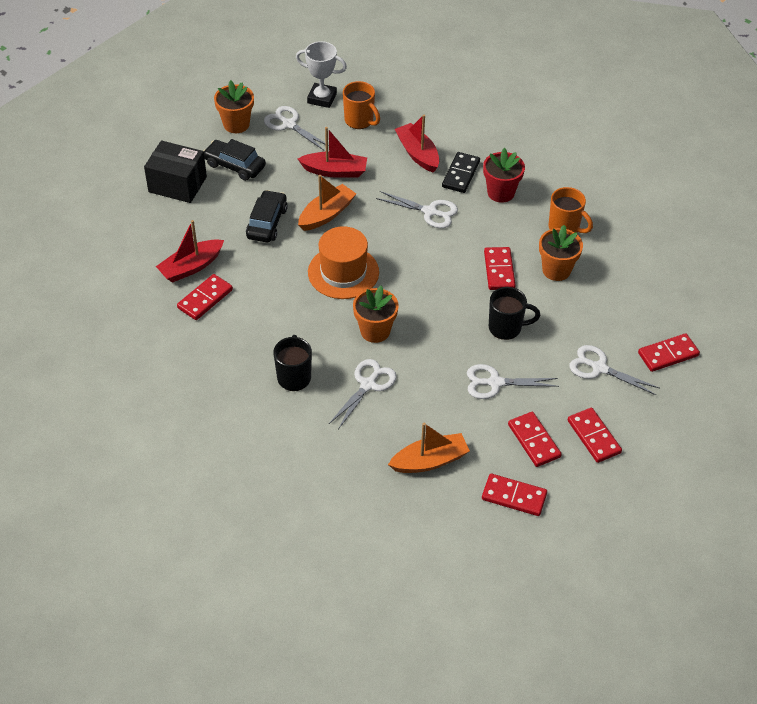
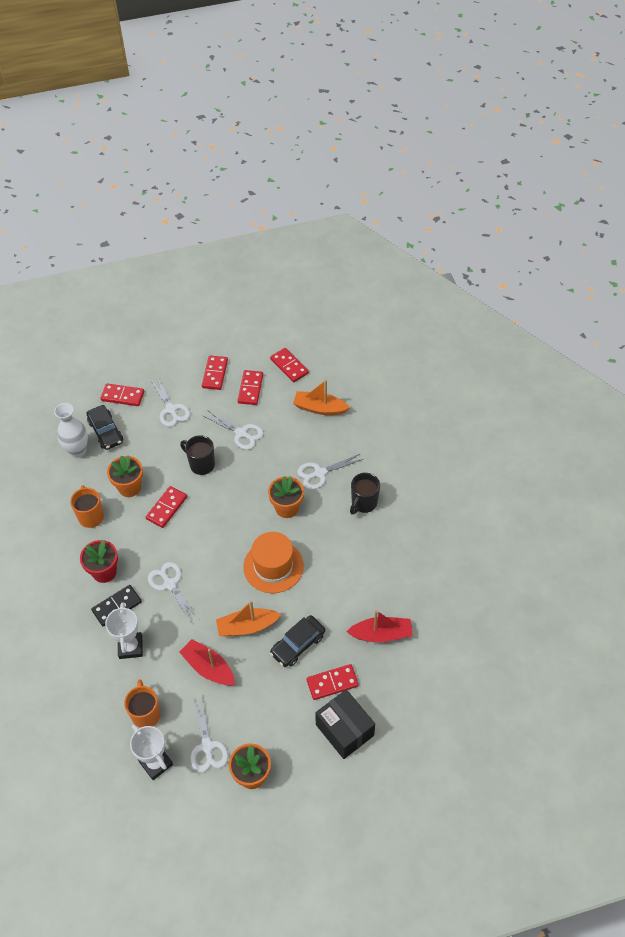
camera: 145 degrees left, 5 degrees up
red domino [177,274,233,320] -> red domino moved to [306,664,359,700]
black car [203,139,266,181] -> black car moved to [87,405,123,450]
red boat [395,115,439,173] -> white trophy [105,603,143,659]
none -> white vase [54,403,88,458]

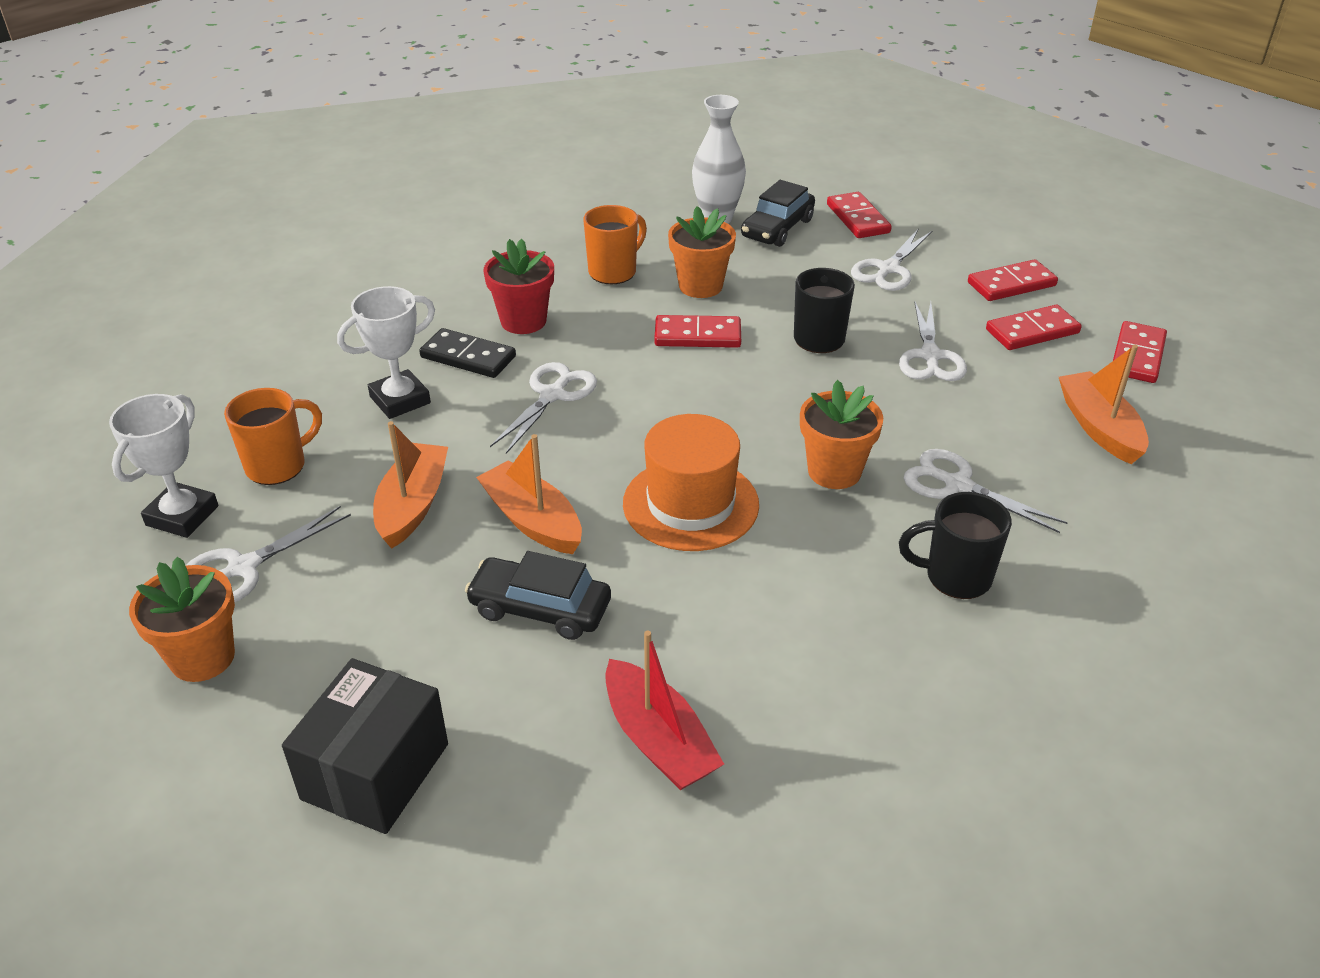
camera: 60 degrees right, 15 degrees down
red boat [179,639,235,686] -> orange boat [373,421,448,548]
red domino [306,664,359,700] -> none

